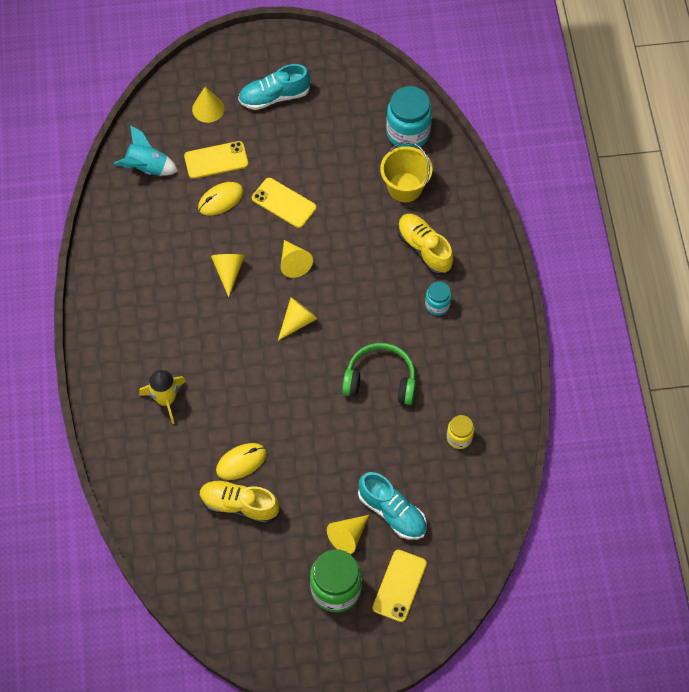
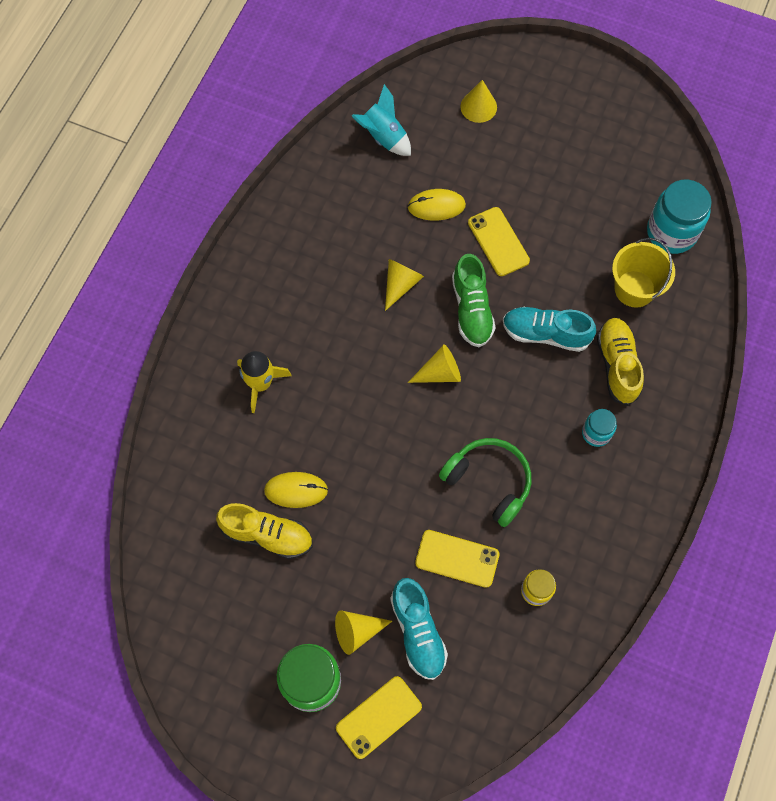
camera: 30 degrees right, 5 degrees up
yellow phone [184,141,248,179] -> yellow phone moved to [415,530,499,588]
yellow shoe [199,480,280,524] -> yellow shoe turned 150 degrees clockwise [216,503,313,559]
turquoise shoe [238,64,310,110] -> turquoise shoe moved to [503,307,596,352]
yellow cone [281,240,313,278] -> green shoe [452,254,495,347]

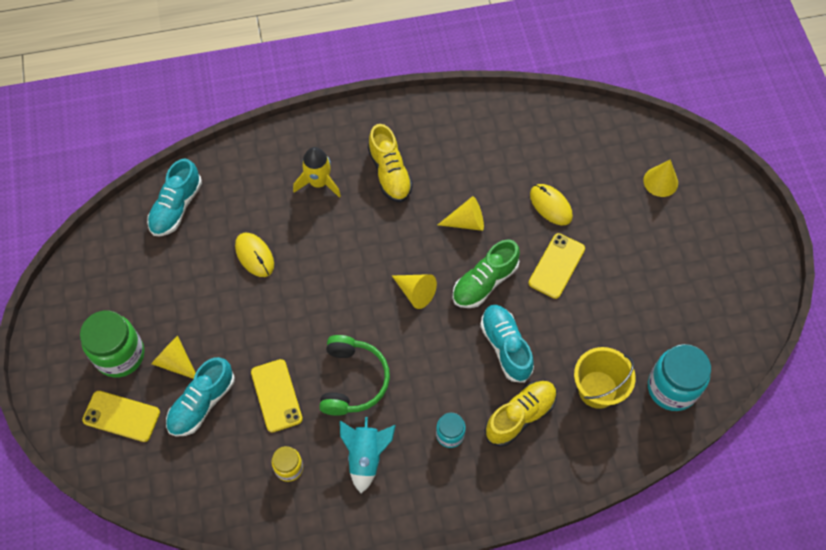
camera: 55 degrees right, 5 degrees down
yellow shoe [216,503,313,559] -> yellow shoe moved to [368,124,413,202]
turquoise rocket [352,84,411,156] -> turquoise rocket moved to [340,417,396,493]
none -> turquoise shoe [147,159,202,236]

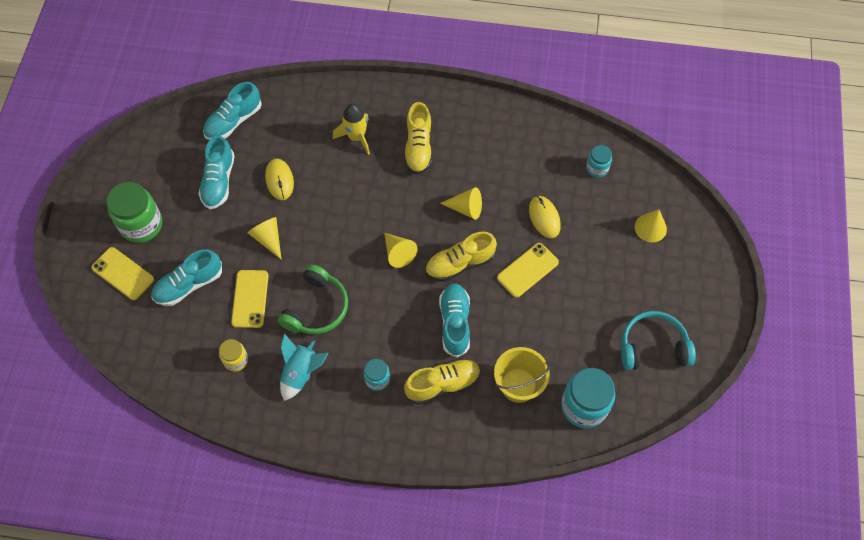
camera: 20 degrees right, 0 degrees up
yellow cone [151,336,196,379] -> yellow cone moved to [247,217,282,260]
green shoe [452,239,520,308] -> yellow shoe [425,232,497,282]
none -> turquoise shoe [199,136,235,209]
none -> turquoise jar [586,145,612,178]
none -> turquoise headphones [621,311,696,370]

